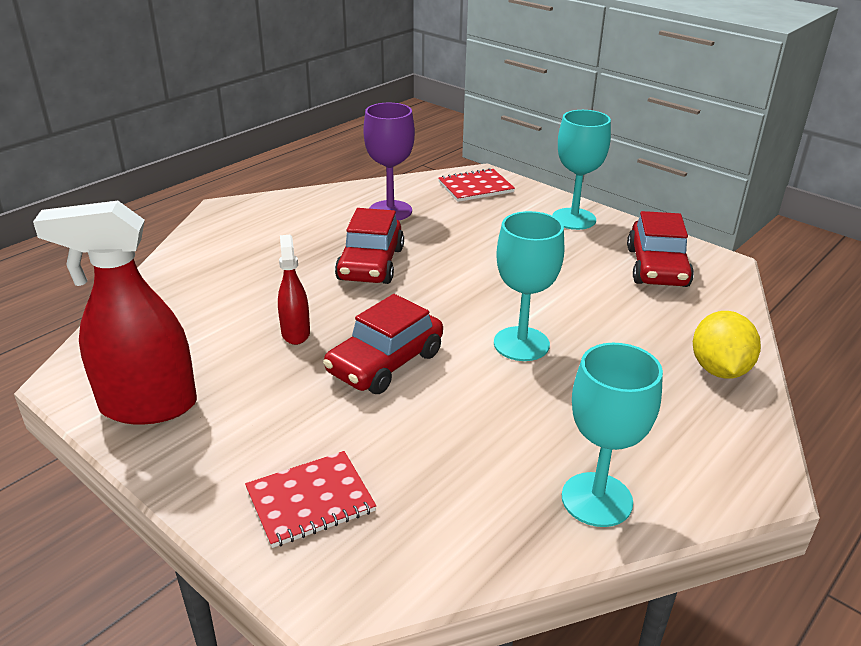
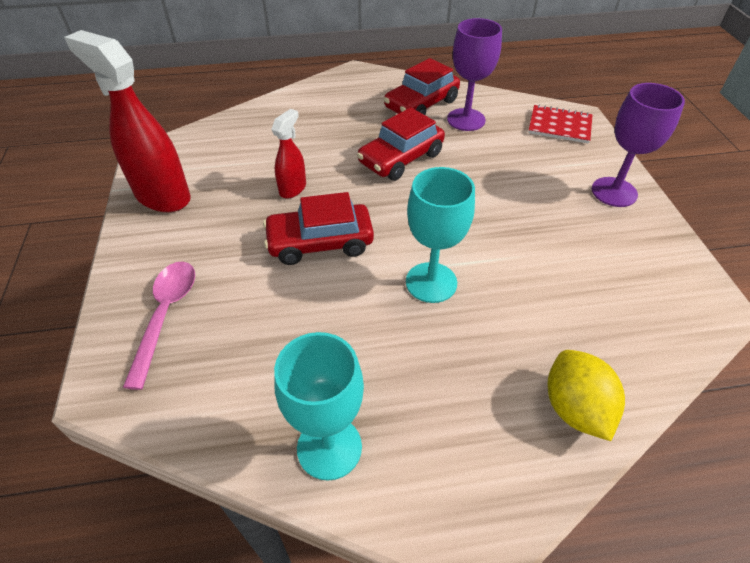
camera: 40 degrees right, 15 degrees up
red notebook [245,451,376,548] -> pink spoon [123,262,195,390]
turquoise goblet [552,110,611,230] -> purple goblet [592,83,685,207]
red car [627,211,694,287] -> red car moved to [384,58,460,115]
yellow lemon [693,311,761,379] -> yellow lemon turned 60 degrees counterclockwise [548,350,625,441]

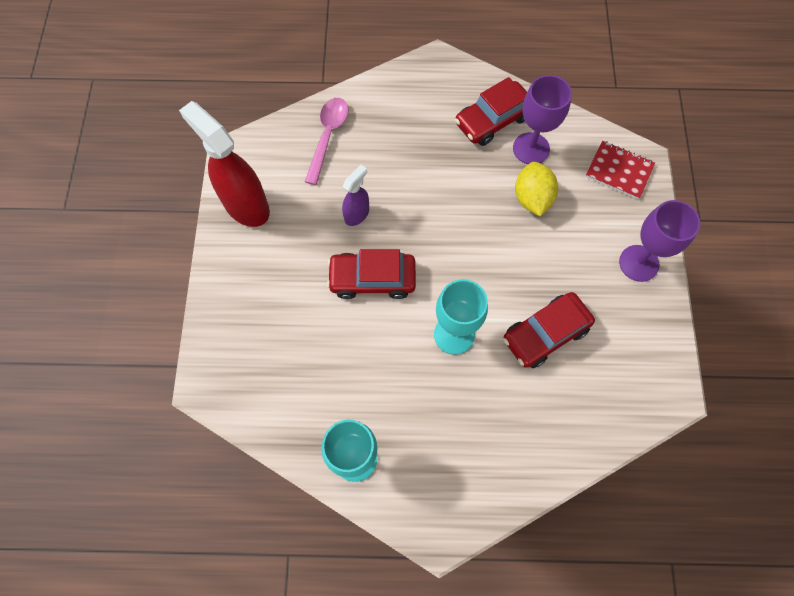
camera: 10 degrees right, 20 degrees up
pink spoon [123,262,195,390] -> pink spoon moved to [305,98,349,185]
red spray bottle [271,109,306,199] -> purple spray bottle [342,165,369,226]
red car [357,107,445,181] -> red car moved to [503,292,595,368]
yellow lemon [548,350,625,441] -> yellow lemon moved to [515,162,558,216]

